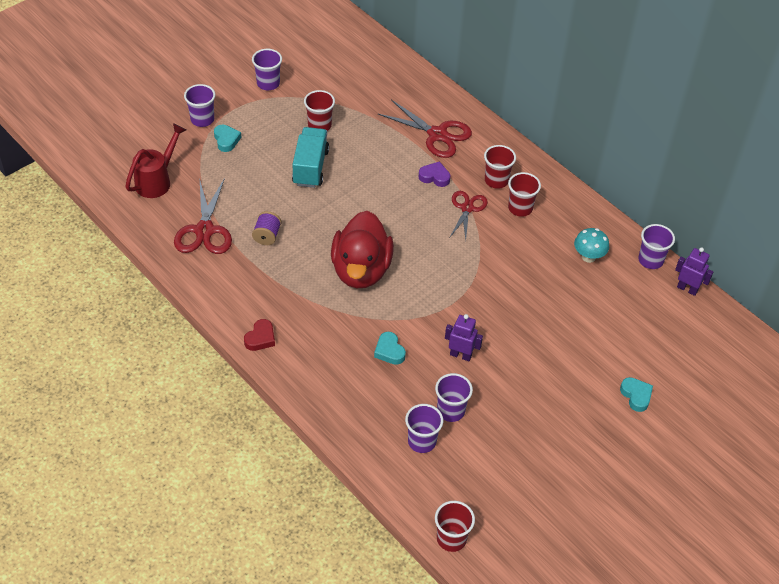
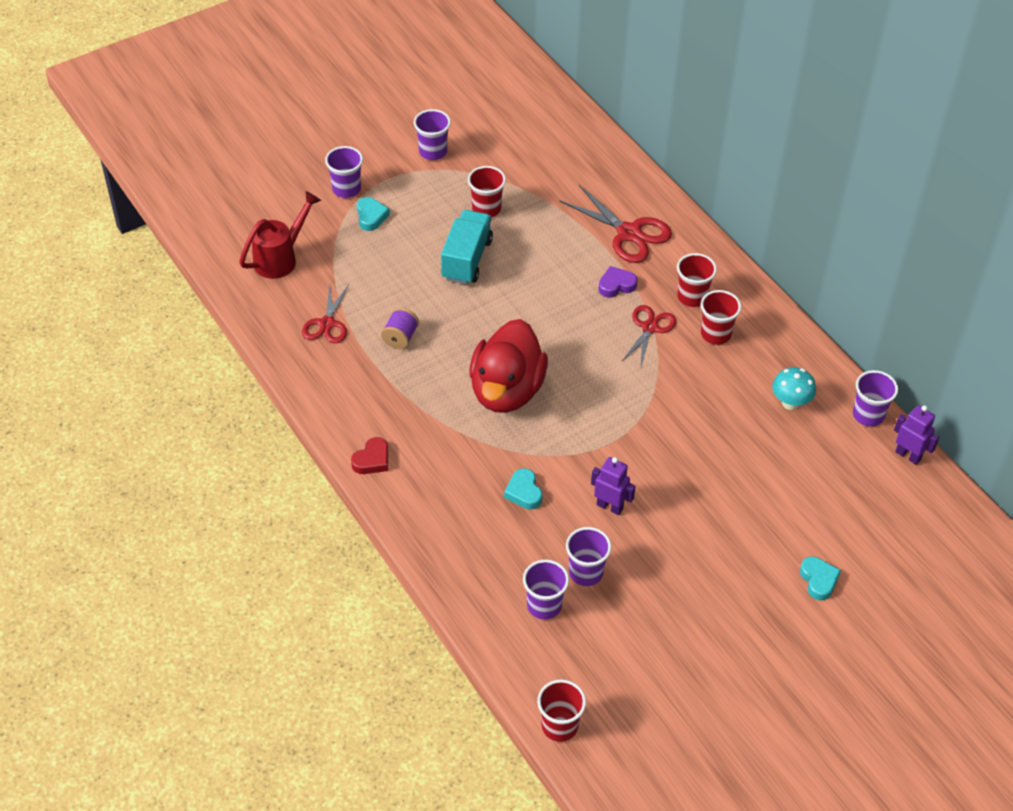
camera: 10 degrees right, 0 degrees up
red scissors [174,178,232,254] -> red scissors [302,284,349,343], size x0.65
purple heart [418,161,450,187] -> purple heart turned 45 degrees counterclockwise [598,266,638,298]

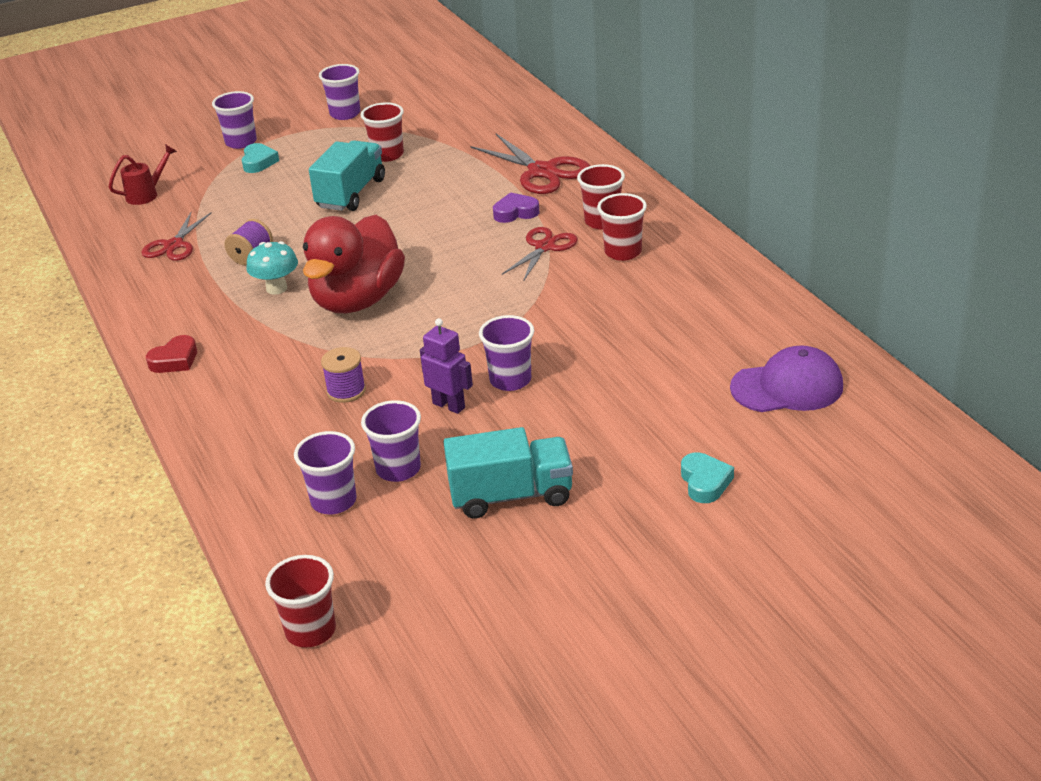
camera: 10 degrees right, 15 degrees down
red watering can [239,191,321,279] -> red watering can [109,144,177,205], size x0.66
turquoise heart [504,468,542,509] -> purple spool [321,347,366,403]
turquoise mushroom [772,367,816,410] -> turquoise mushroom moved to [246,241,298,295]
purple cup [853,370,898,426] -> purple cup moved to [479,315,534,391]
purple robot [894,405,939,465] -> none
none -> turquoise truck [443,427,573,519]
none -> purple cap [730,346,843,412]

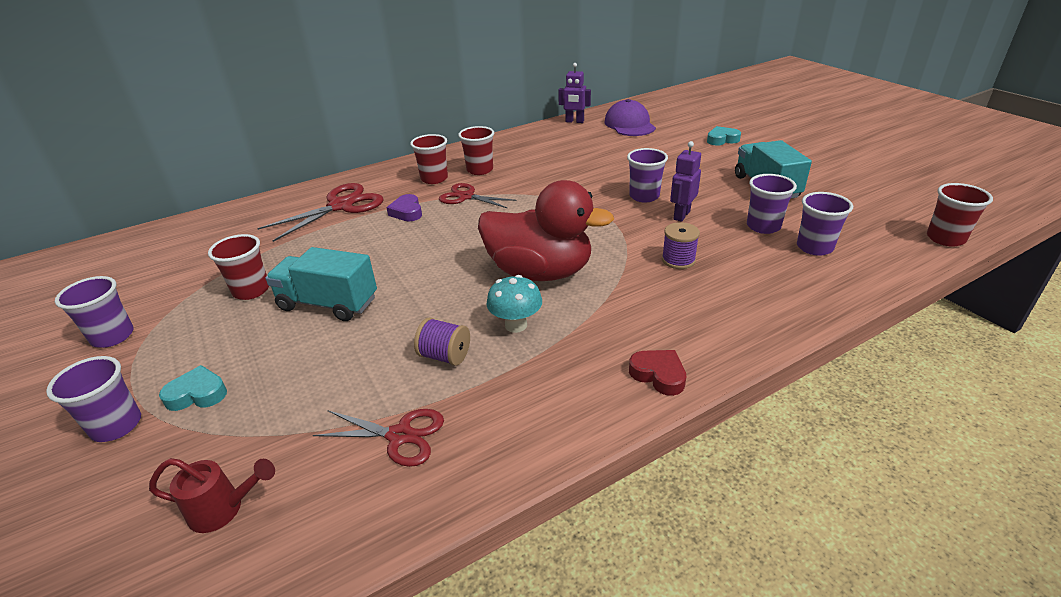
camera: 95 degrees left, 0 degrees up
red watering can [109,144,177,205] -> red watering can turned 135 degrees clockwise [149,458,275,533]
none -> purple robot [558,63,591,123]

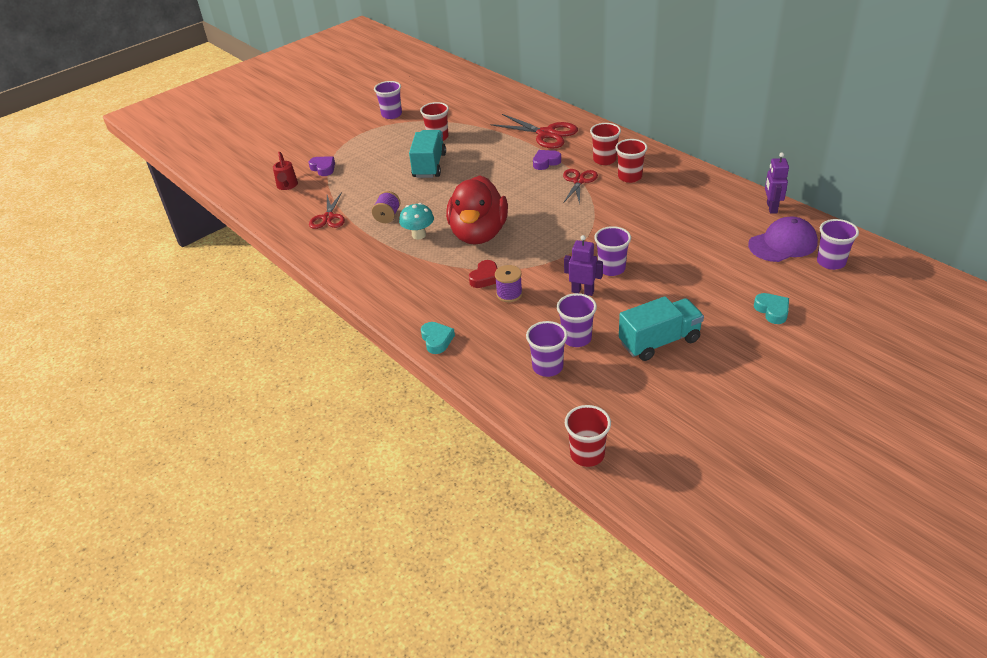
camera: 80 degrees right, 5 degrees up
purple cup [46,356,141,442] -> purple cup moved to [817,219,859,270]
turquoise heart [159,365,227,411] -> turquoise heart moved to [421,322,455,354]
red heart [629,350,686,396] -> red heart moved to [469,260,498,288]
none -> purple heart [309,157,335,176]

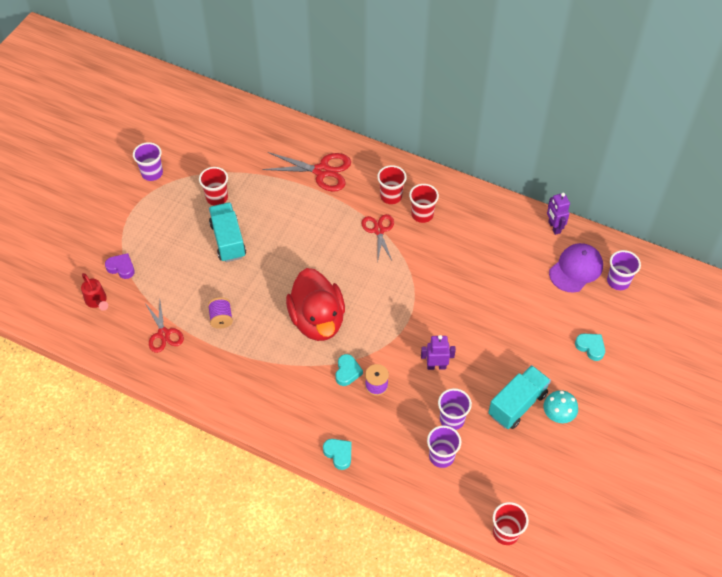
camera: 25 degrees left, 15 degrees up
turquoise mushroom [399,203,434,239] -> turquoise mushroom moved to [544,390,578,423]
red heart [469,260,498,288] -> turquoise heart [335,354,363,386]
purple heart [533,150,561,170] -> none
purple cup [594,226,631,276] -> none

